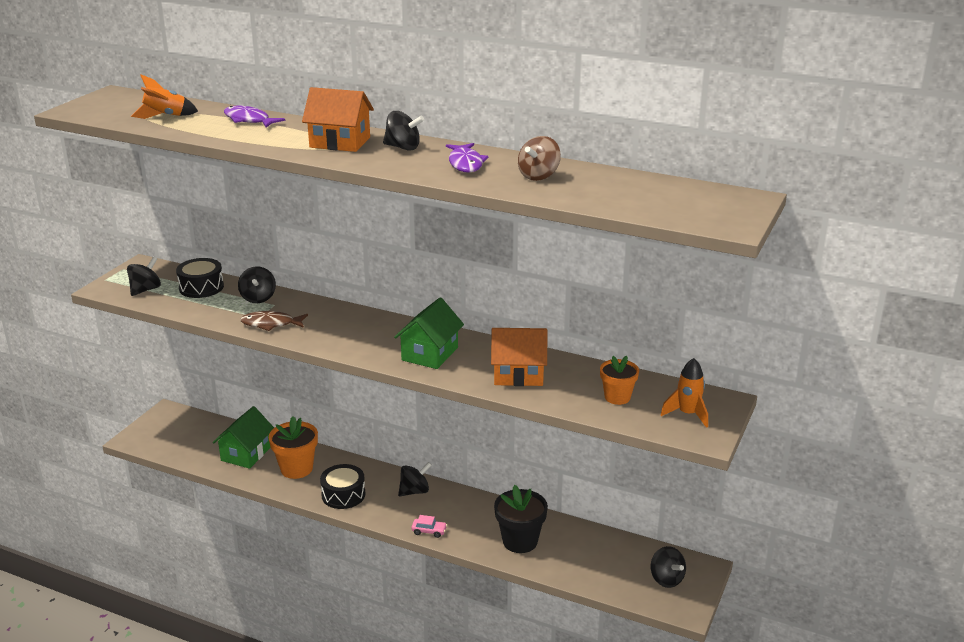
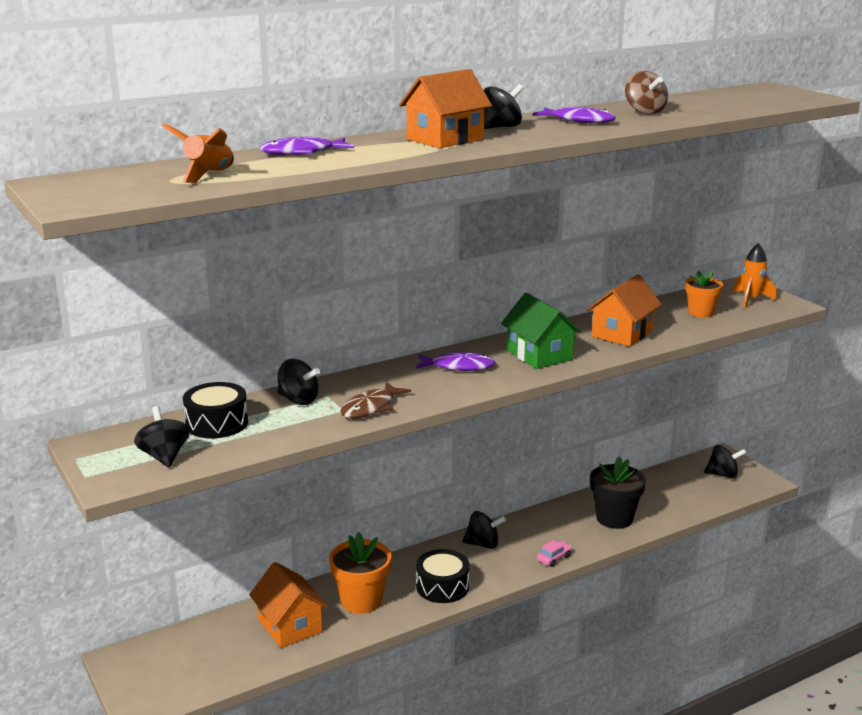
camera: 55 degrees left, 5 degrees down
green house [213,406,274,469] -> orange house [249,562,329,648]
black spinning top [398,462,432,496] -> black spinning top turned 90 degrees clockwise [462,511,506,549]
none -> purple fish [416,352,496,371]

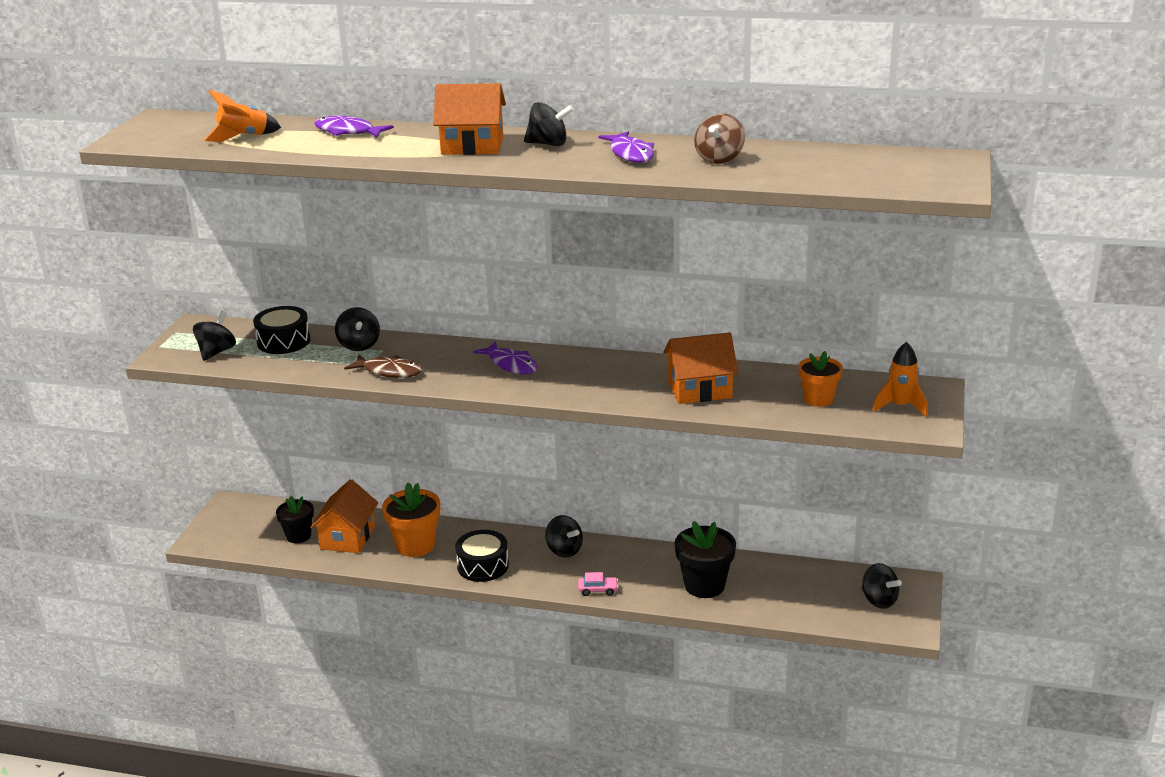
camera: 45 degrees right, 5 degrees up
brown fish [341,382,411,418] -> brown fish turned 150 degrees counterclockwise [344,355,422,378]
green house [501,293,582,369] -> none
none -> black flower pot [276,496,314,543]

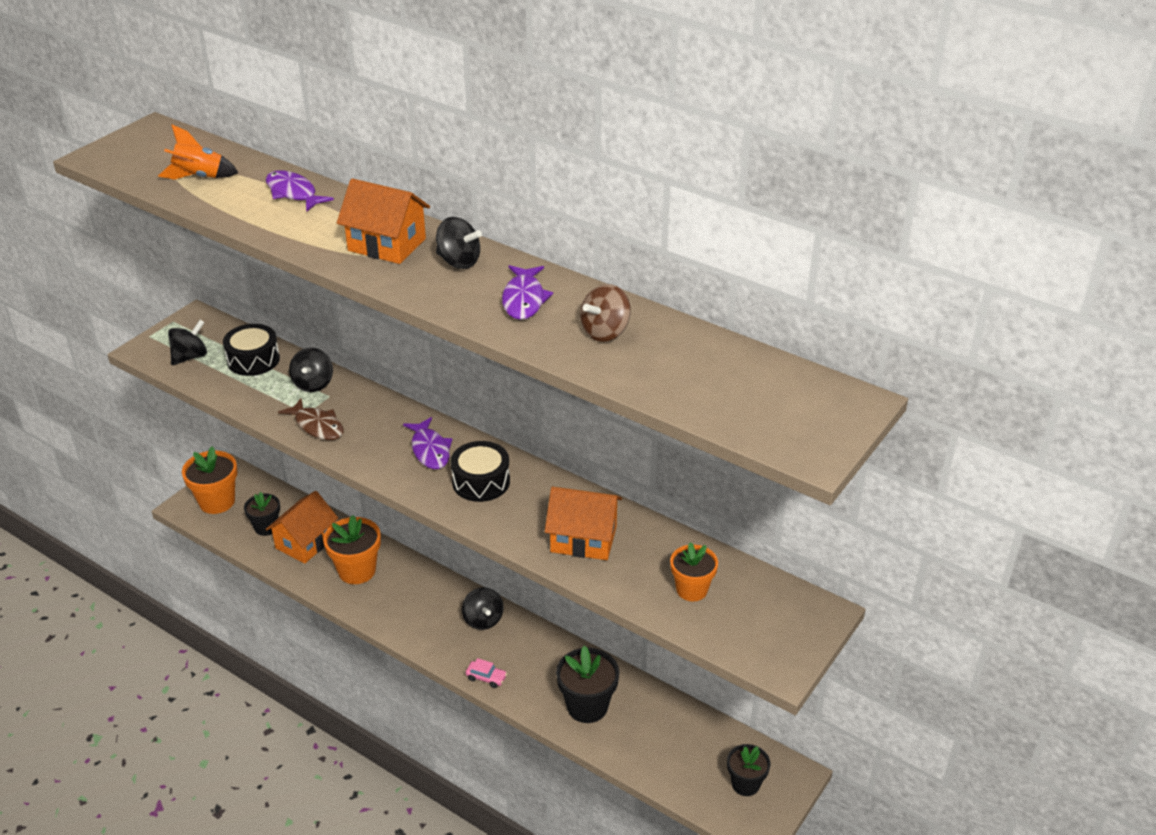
camera: 20 degrees right, 10 degrees up
black drum [455,530,509,582] -> black drum moved to [450,441,510,502]
black spinning top [861,563,902,609] -> black flower pot [727,744,771,796]
orange rocket [873,342,928,417] -> none
none -> orange flower pot [182,446,237,514]

